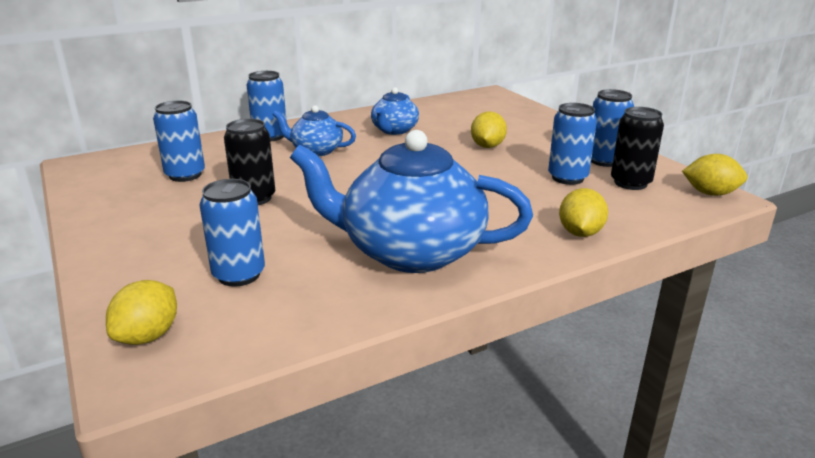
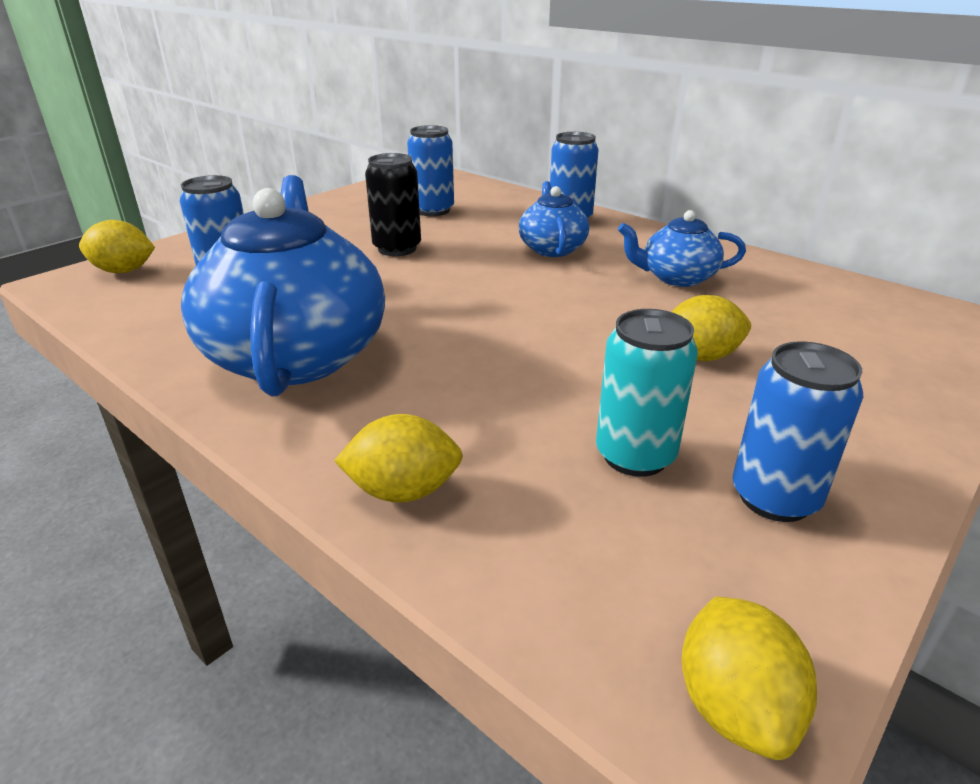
camera: 70 degrees right, 5 degrees up
blue can [548,103,597,185] -> turquoise can [596,309,698,477]
black can [611,107,664,190] -> none

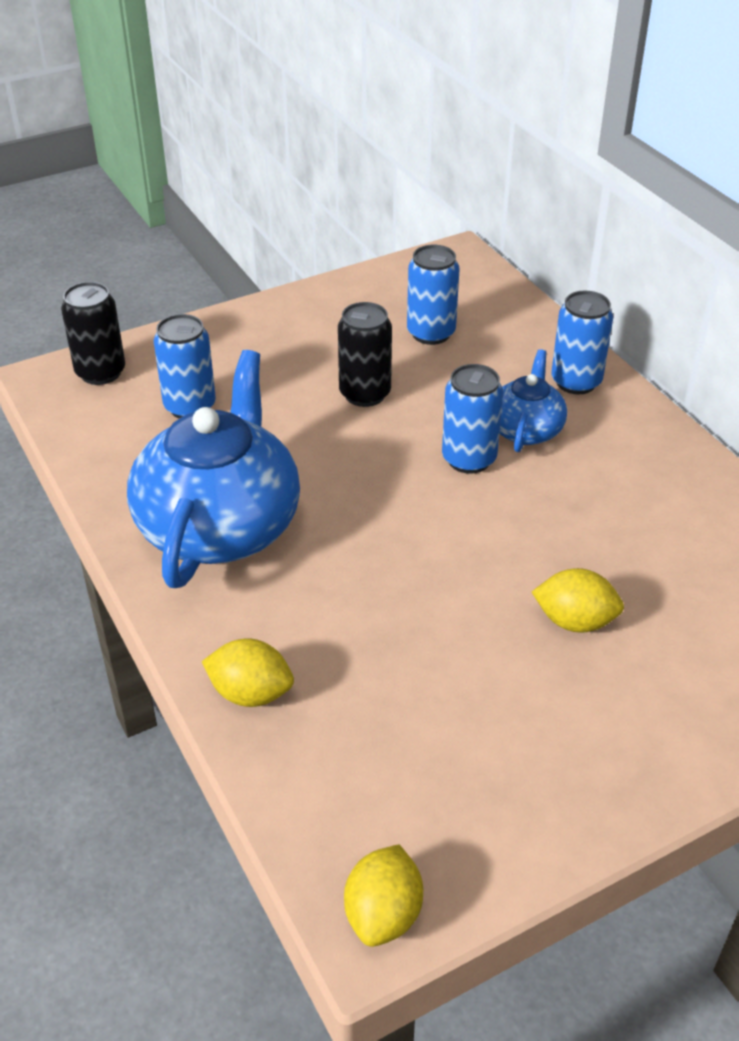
camera: 20 degrees right, 10 degrees up
yellow lemon [79,220,155,273] -> black can [61,282,125,385]
turquoise can [596,309,698,477] -> none
blue teapot [618,210,746,287] -> none
blue can [733,341,863,522] -> blue can moved to [442,364,503,474]

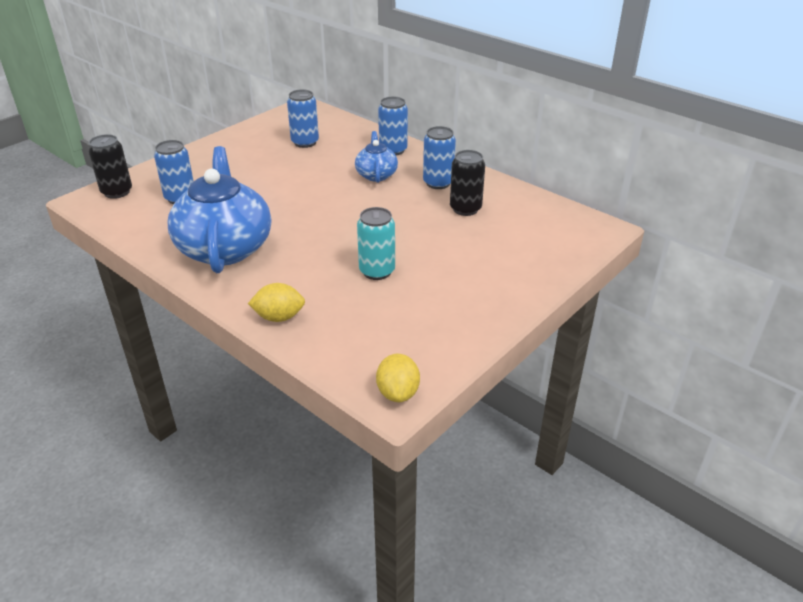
camera: 20 degrees left, 5 degrees down
black can [338,302,392,407] -> black can moved to [450,150,485,216]
blue can [442,364,503,474] -> blue can moved to [423,126,456,189]
yellow lemon [532,568,624,633] -> none
none -> turquoise can [357,207,395,280]

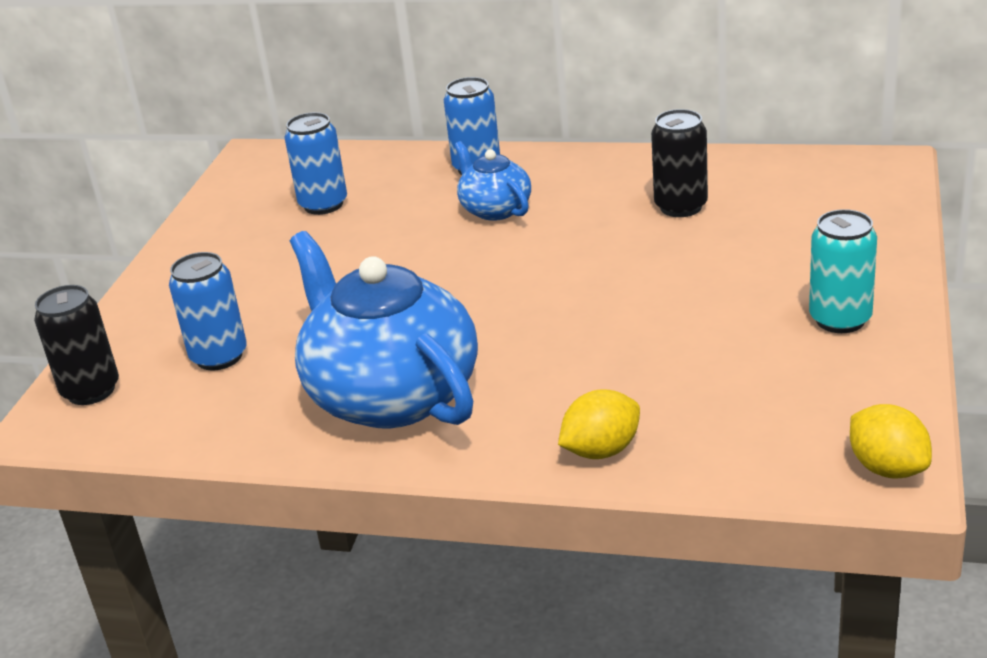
camera: 25 degrees left, 5 degrees down
turquoise can [357,207,395,280] -> turquoise can moved to [809,209,877,333]
blue can [423,126,456,189] -> none

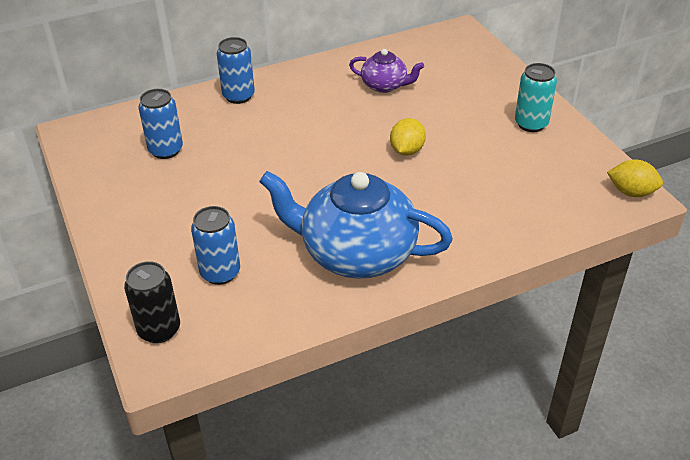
camera: 40 degrees left, 10 degrees up
blue teapot [454,141,531,221] -> none
yellow lemon [558,389,640,459] -> yellow lemon moved to [390,118,426,156]
black can [651,109,708,217] -> purple teapot [349,49,424,93]

